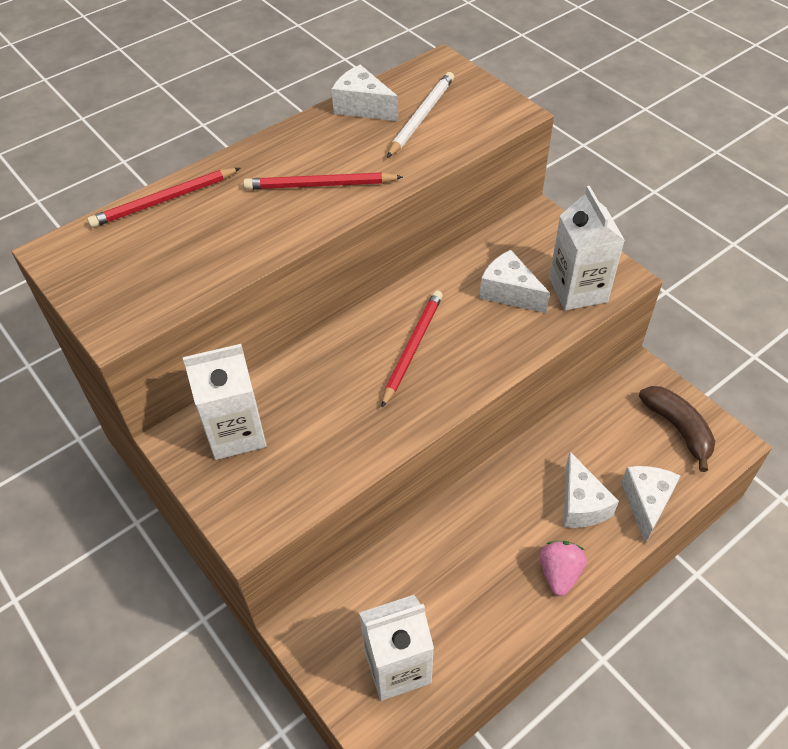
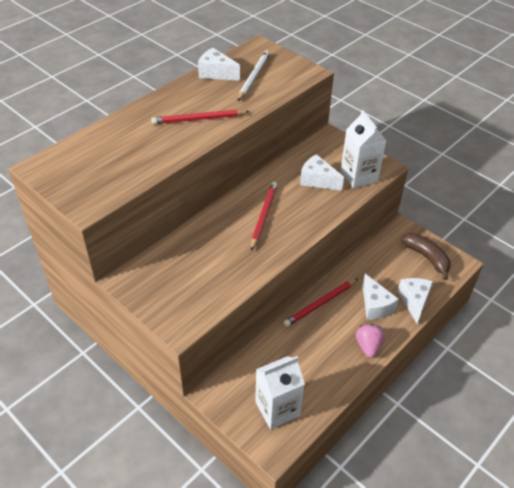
camera: 10 degrees left, 5 degrees down
red pencil [87,168,240,228] -> red pencil moved to [284,278,358,327]
white carton [183,344,267,460] -> none

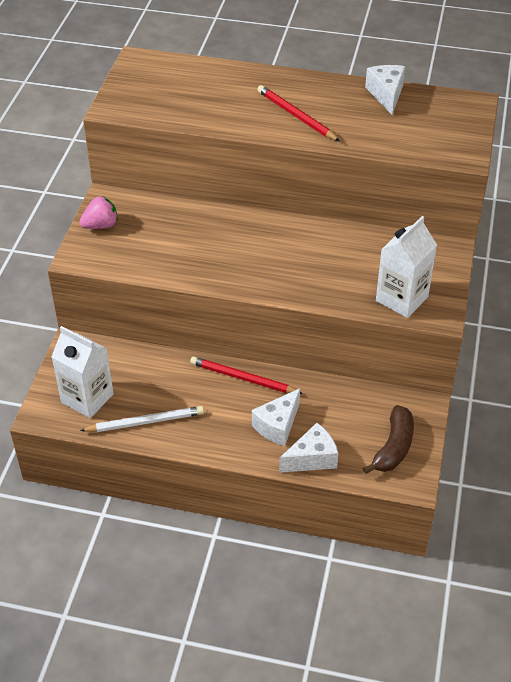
camera: 60 degrees right, 0 degrees up
white pencil [238,50,270,101] -> white pencil moved to [80,406,204,432]
red pencil [251,182,277,251] -> none
white cheese [300,154,344,191] -> none
pink strawberry [356,324,385,358] -> pink strawberry moved to [80,196,118,229]

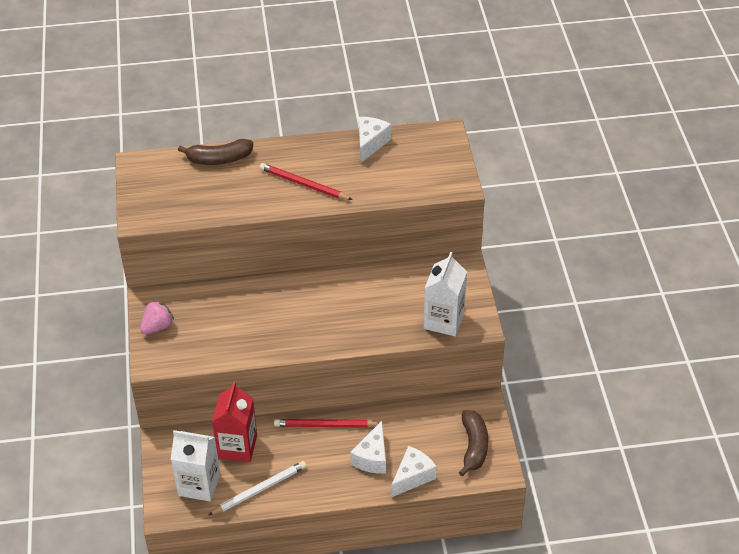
camera: 20 degrees left, 0 degrees up
white cheese [365,65,405,114] -> white cheese turned 45 degrees clockwise [359,117,391,163]
none -> brown banana [178,139,253,165]
none -> red carton [212,382,257,462]

